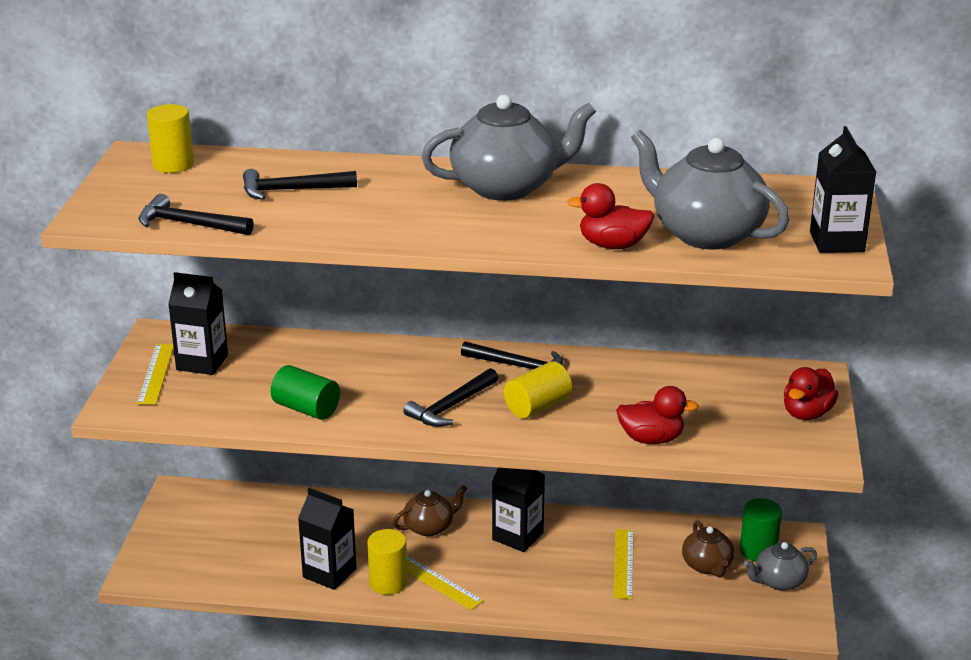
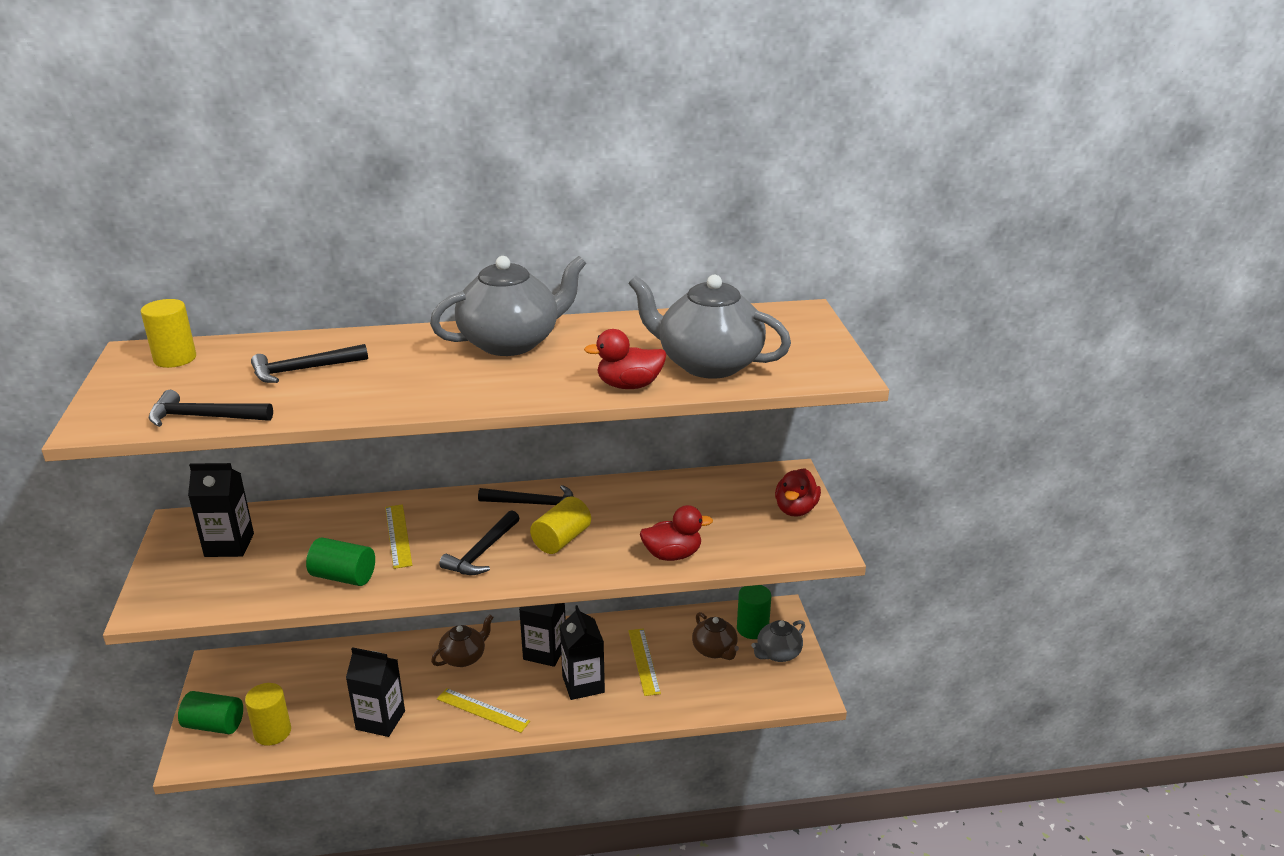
camera: 15 degrees left, 0 degrees up
yellow ruler [137,344,174,405] -> yellow ruler moved to [385,504,412,569]
yellow cylinder [367,529,408,595] -> yellow cylinder moved to [245,683,291,746]
black carton [810,126,876,253] -> black carton moved to [560,605,605,700]
none -> green cylinder [178,691,243,734]

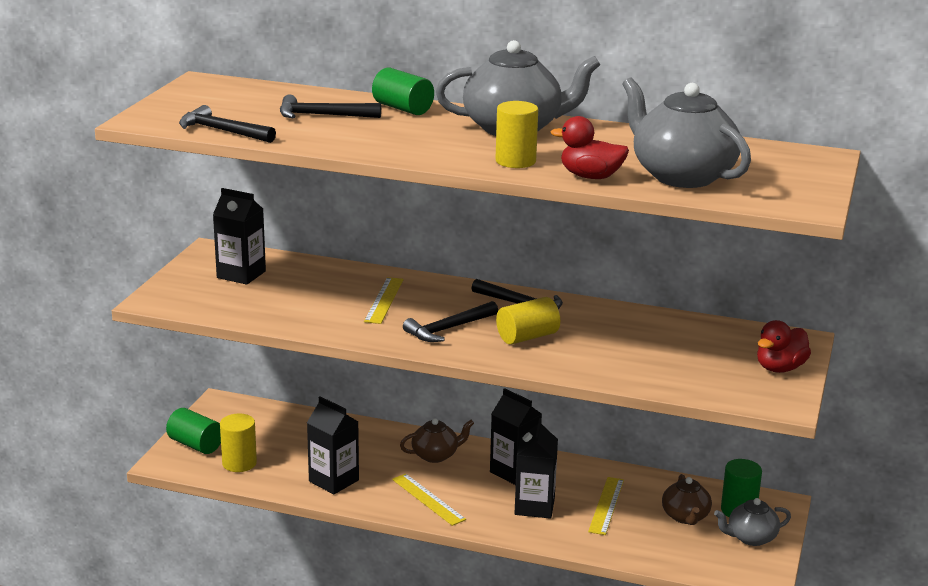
camera: 25 degrees right, 5 degrees down
yellow cylinder [141,299,196,368] -> yellow cylinder moved to [496,101,538,168]
green cylinder [306,537,375,586] -> green cylinder moved to [372,68,434,115]
red duck [640,505,713,561] -> none

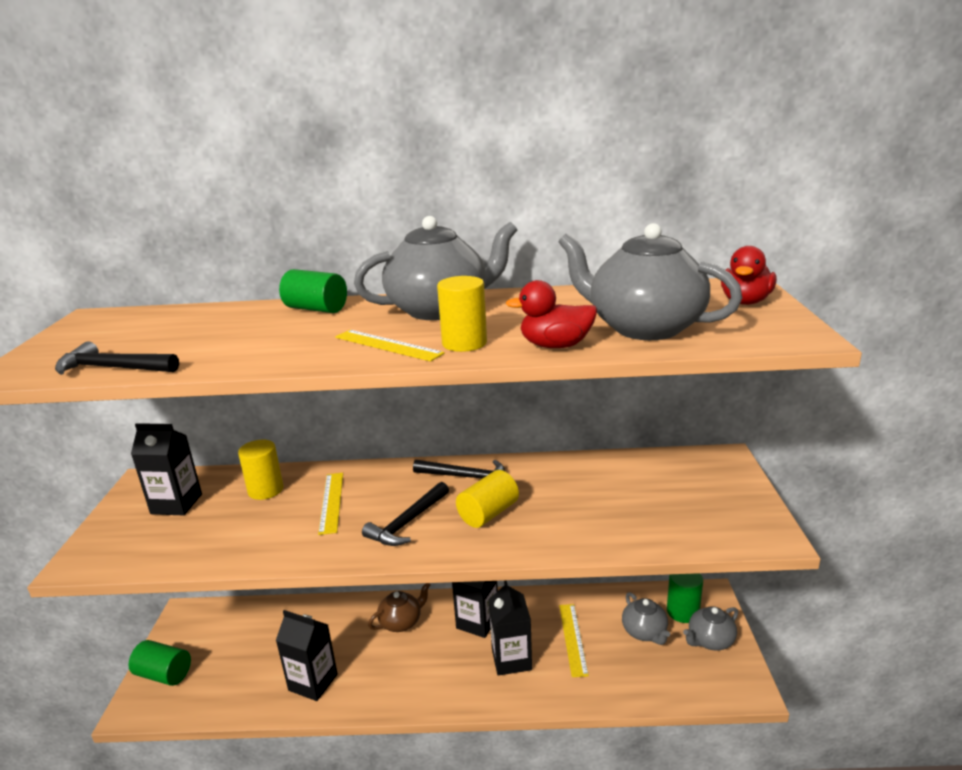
camera: 15 degrees left, 0 degrees up
yellow cylinder [220,413,257,472] -> yellow cylinder moved to [238,440,283,500]
black hammer [280,94,381,118] -> none
yellow ruler [392,474,466,526] -> yellow ruler moved to [335,330,445,362]
brown teapot [662,474,712,525] -> grey teapot [622,592,670,645]
red duck [757,320,811,373] -> red duck moved to [721,246,777,305]

